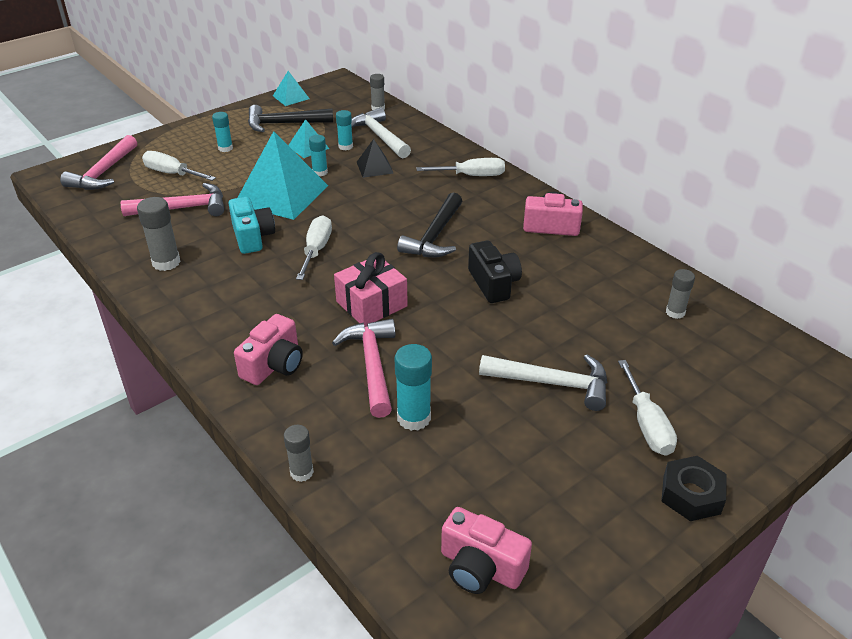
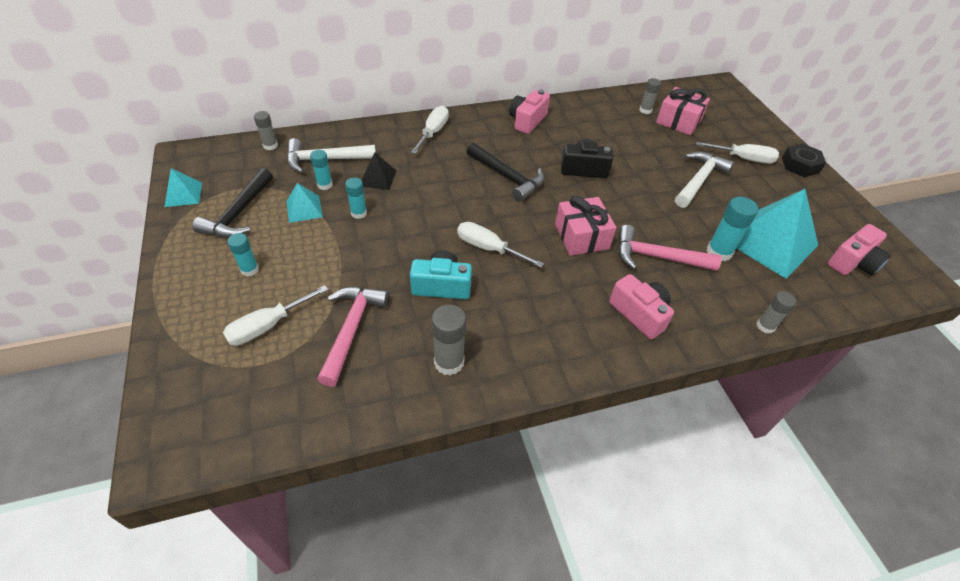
camera: 70 degrees left, 10 degrees up
pink hammer [60,135,137,190] -> none
turquoise pyramid [238,131,328,220] -> turquoise pyramid moved to [736,189,818,279]
none -> pink gift [656,87,710,135]

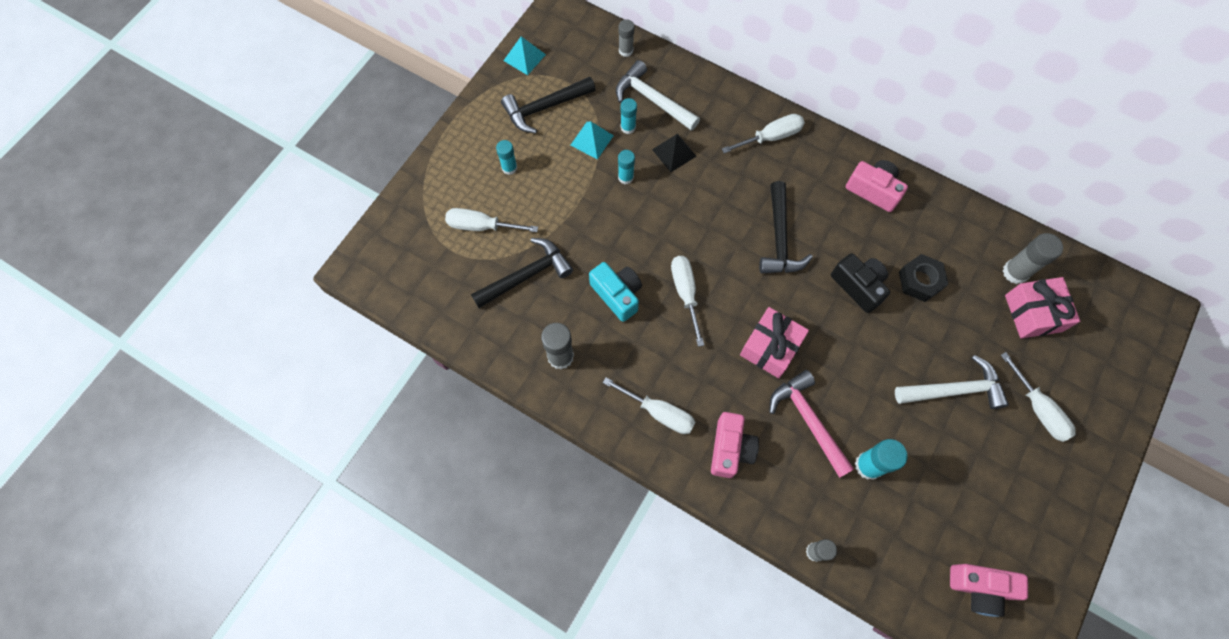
camera: 50 degrees right, 20 degrees up
pink hammer [317,287,389,387] -> black hammer [471,238,573,308]
pink camera [509,89,550,134] -> pink camera turned 45 degrees clockwise [846,160,908,212]
grey glue stick [640,78,661,114] -> grey glue stick [1003,233,1063,284], size x1.56
turquoise pyramid [736,189,818,279] -> none
black nut [782,143,826,177] -> black nut moved to [899,254,948,302]
none -> white screwdriver [603,377,696,434]

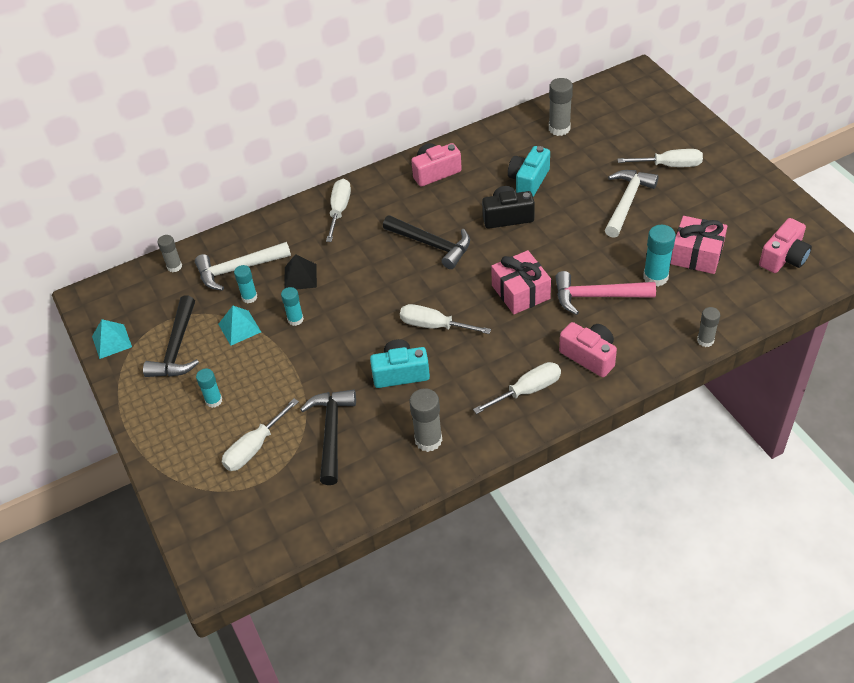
camera: 55 degrees left, 20 degrees down
black nut [899,254,948,302] -> turquoise camera [508,146,550,197]
pink gift [1005,277,1080,339] -> pink gift moved to [670,216,727,274]

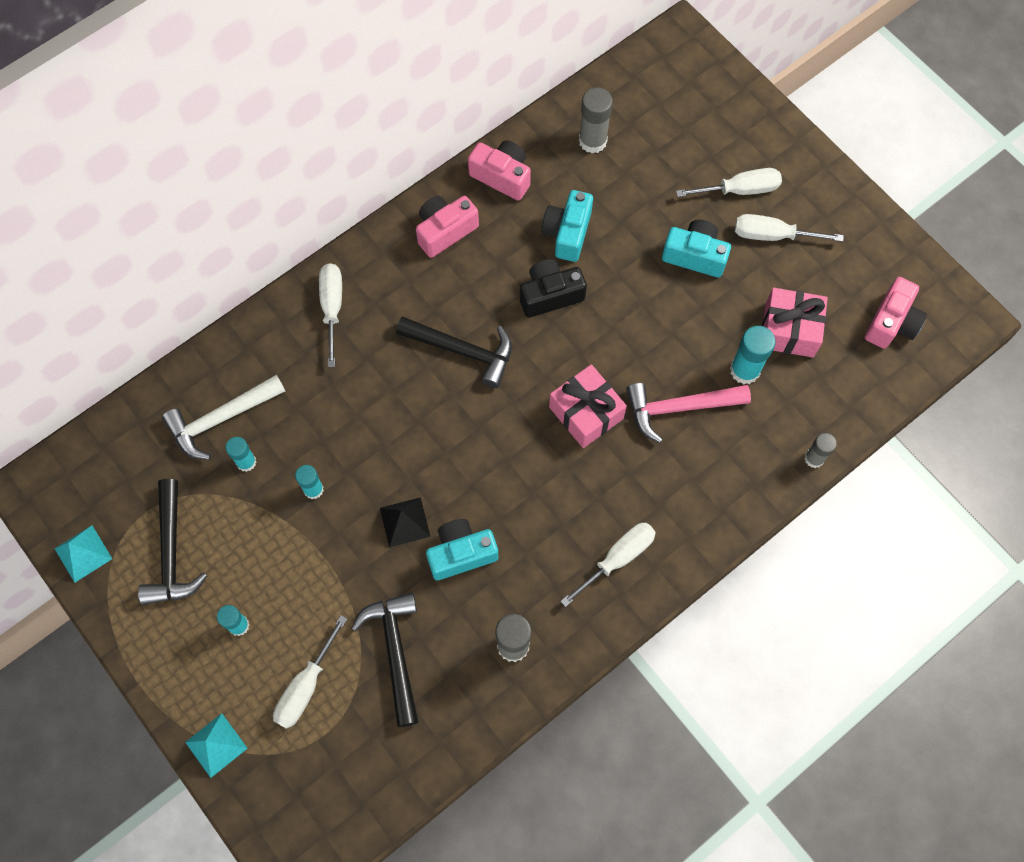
camera: 15 degrees left, 20 degrees up
grey glue stick [157,235,182,272] -> none
turquoise pyramid [218,306,261,346] -> turquoise pyramid moved to [185,713,248,778]
black pyramid [284,254,317,290] -> black pyramid moved to [380,497,431,547]
white screwdriver [400,304,491,334] -> white screwdriver moved to [735,214,844,242]
pink camera [559,322,617,377] -> pink camera moved to [468,141,531,201]
white hammer [605,170,659,238] -> turquoise camera [662,220,731,278]

